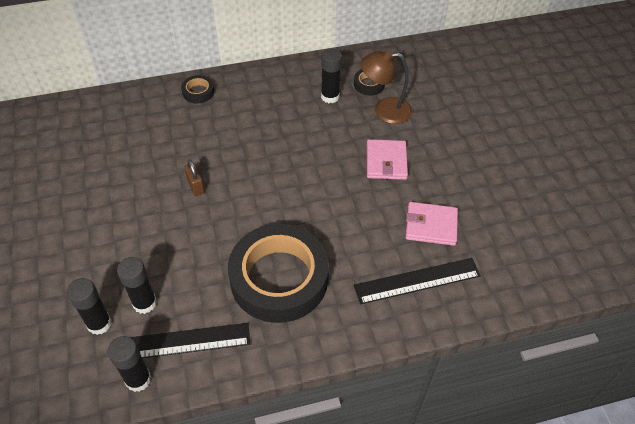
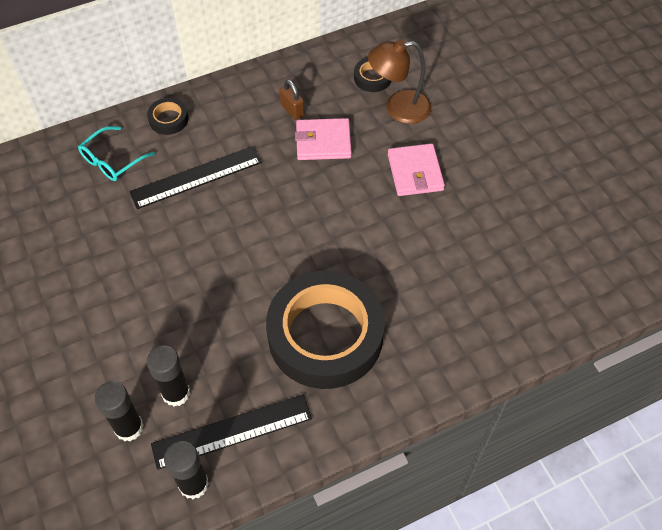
camera: 10 degrees left, 5 degrees up
brown padlock [184,159,205,196] -> brown padlock moved to [280,79,304,120]
black glue stick [321,49,342,103] -> none
black ruler [354,258,481,304] -> black ruler moved to [129,146,262,209]
pink wallet [406,202,458,246] -> pink wallet moved to [295,118,352,160]
none -> turquoise glasses [78,126,155,181]

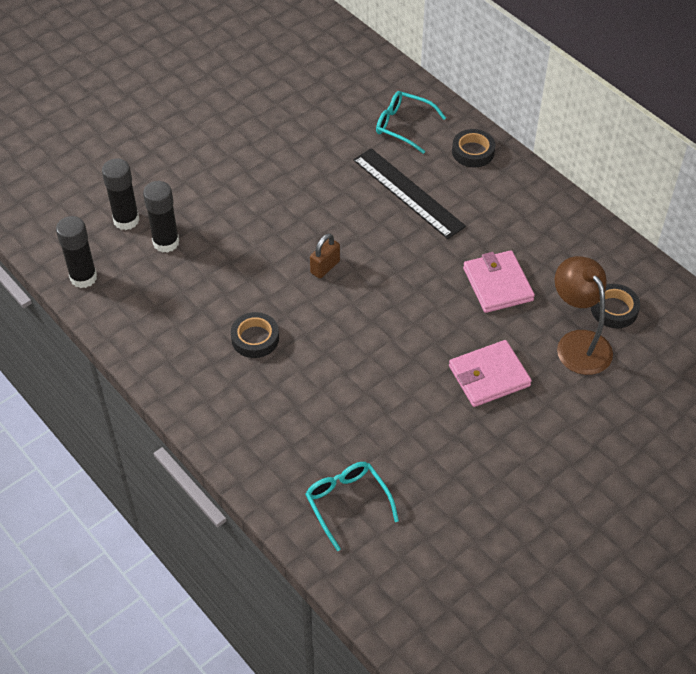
camera: 75 degrees right, 5 degrees down
black ruler [151,394,312,470] -> none
black tape [266,271,385,389] -> black tape [231,312,279,358], size x0.40
brown padlock [280,79,304,120] -> brown padlock moved to [310,233,340,279]
none -> turquoise glasses [305,462,399,551]

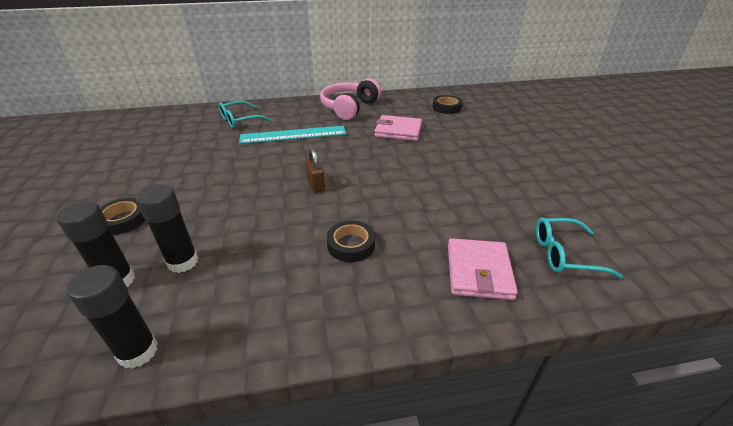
camera: 60 degrees left, 15 degrees down
black ruler [353,148,466,239] -> turquoise ruler [239,126,346,144]
pink wallet [449,340,532,407] -> pink wallet moved to [448,238,518,300]
black tape [452,129,496,167] -> black tape moved to [100,198,145,235]
brown lamp [555,256,613,375] -> none
none -> pink headphones [320,78,381,120]

